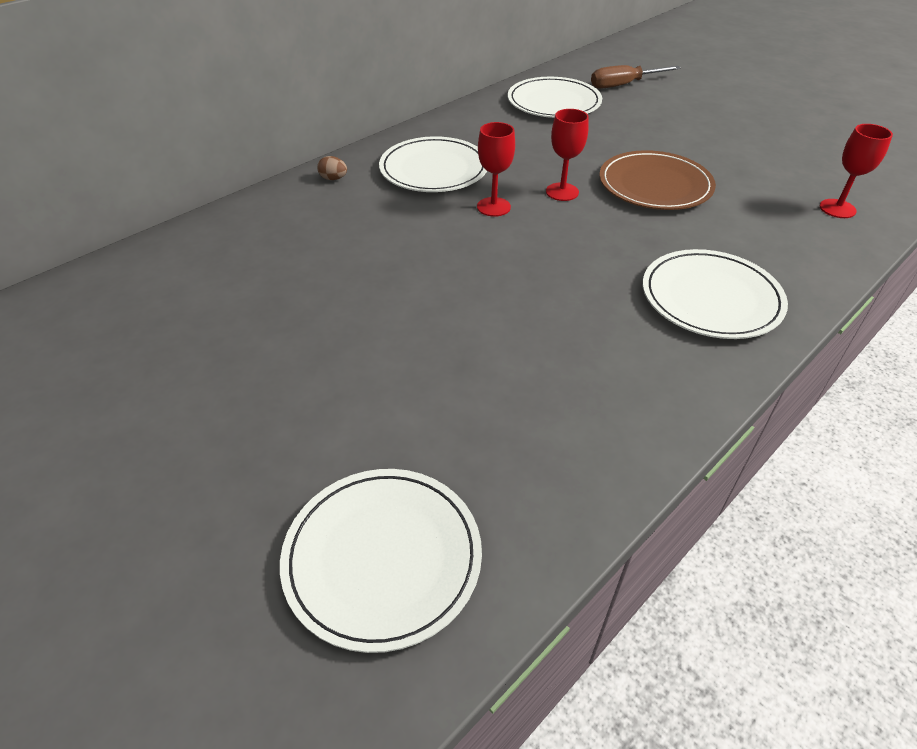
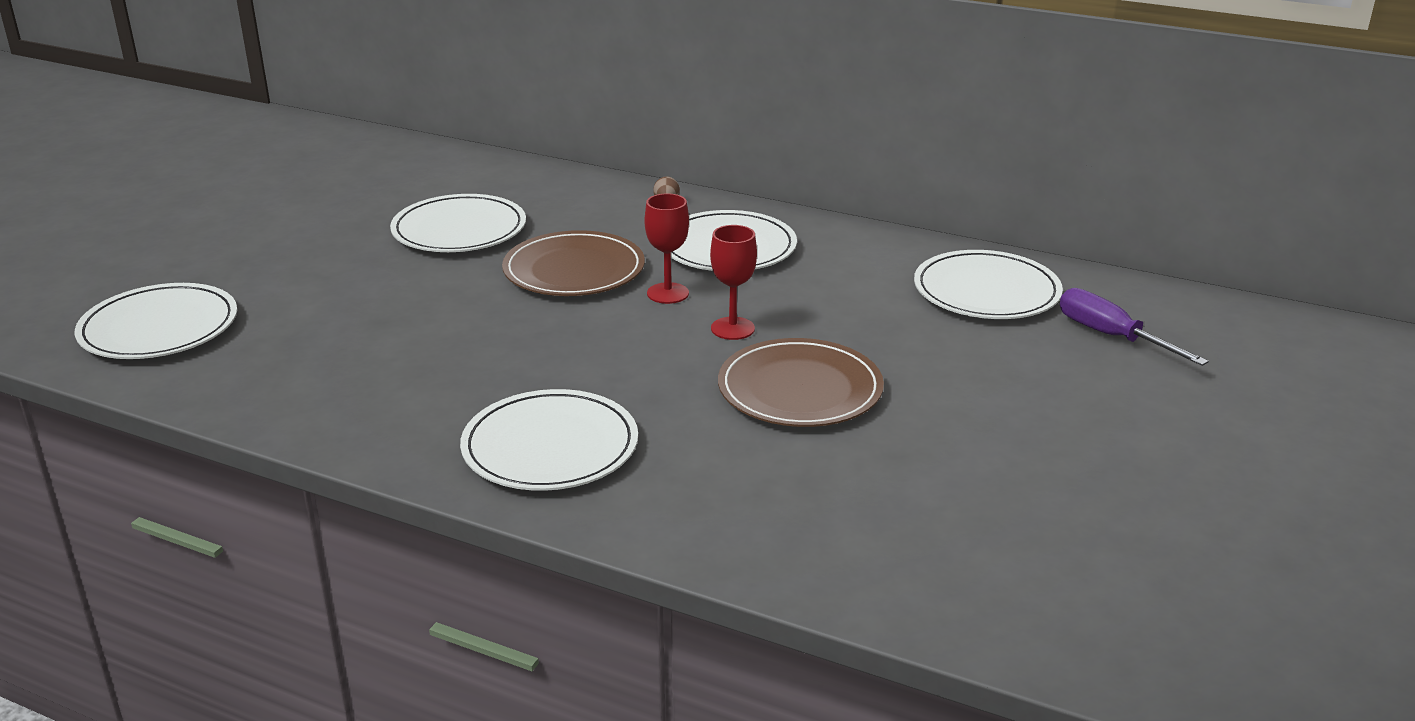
camera: 70 degrees right, 15 degrees down
brown screwdriver [591,65,681,89] -> purple screwdriver [1060,288,1209,366]
red goblet [819,124,893,218] -> none
none -> white plate [390,194,526,252]
none -> brown plate [502,230,645,296]

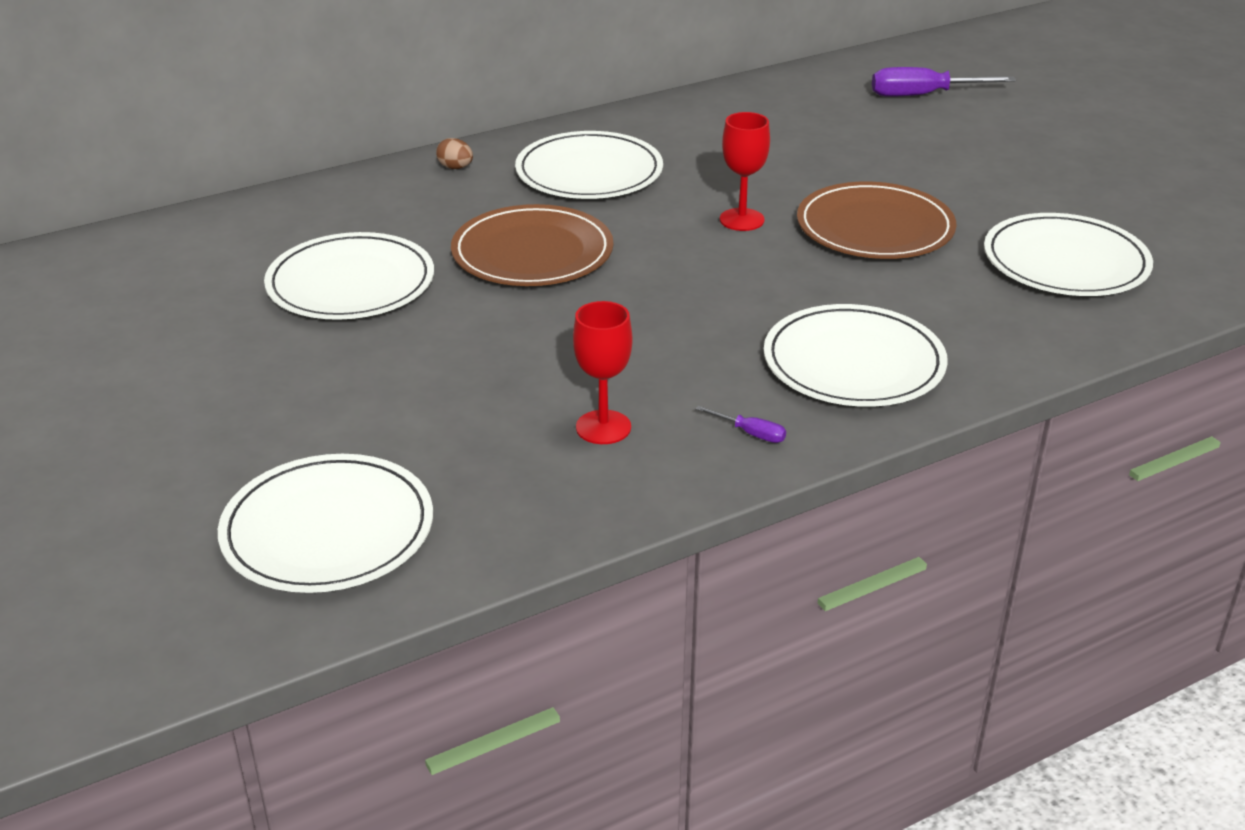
camera: 55 degrees left, 5 degrees up
red goblet [645,193,689,304] -> red goblet moved to [573,301,633,444]
white plate [914,250,1063,319] -> white plate moved to [984,213,1153,296]
none -> purple screwdriver [695,406,786,443]

